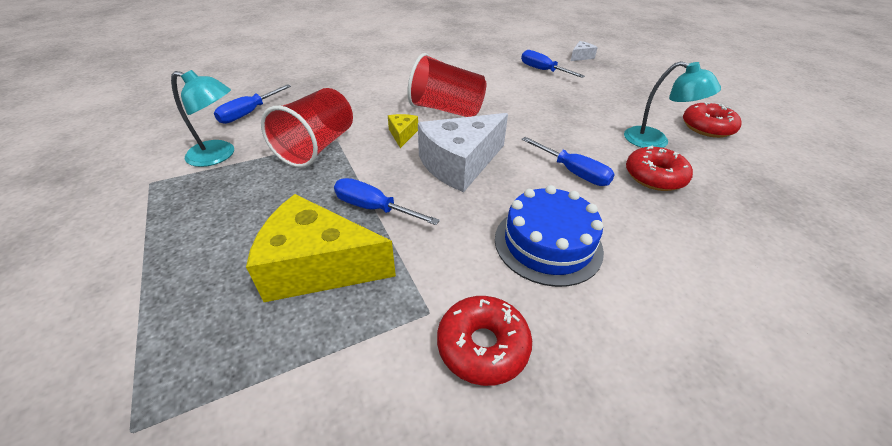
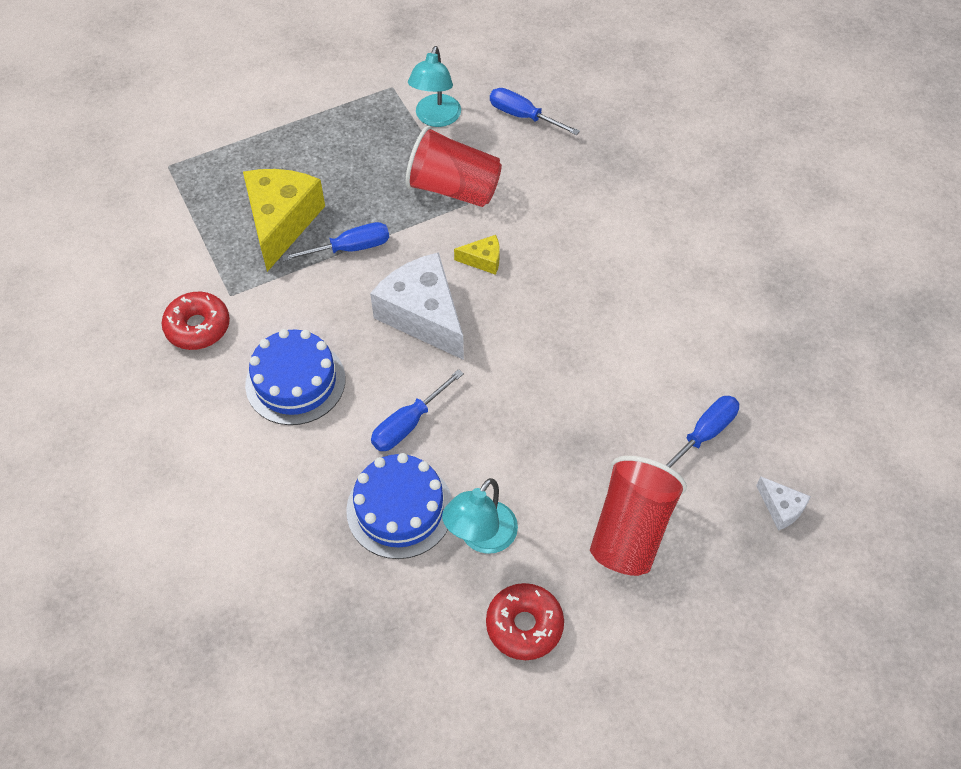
camera: 90 degrees right, 15 degrees up
blue screwdriver [334,178,440,225] -> blue screwdriver turned 45 degrees clockwise [282,222,389,262]
red cup [407,53,486,117] -> red cup moved to [590,456,687,576]
red donut [626,146,693,191] -> blue cake [346,453,452,559]

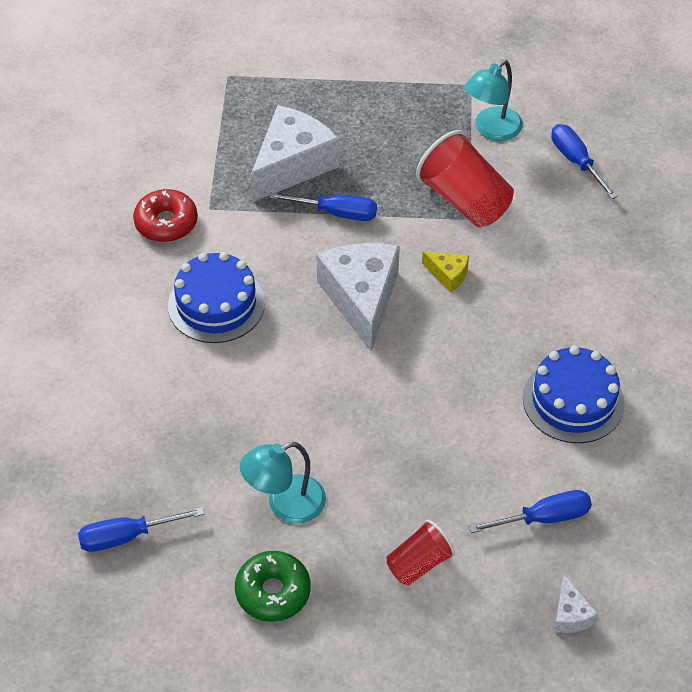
camera: 30 degrees right, 5 degrees down
yellow cheese [243,169,325,272] -> white cheese [251,105,339,202]
blue cake [346,453,452,559] -> blue cake moved to [523,345,625,443]
blue screwdriver [371,369,464,451] -> blue screwdriver moved to [78,507,204,552]
red donut [486,583,564,660] -> green donut [235,551,311,622]
red cup [590,456,687,576] -> red cup [386,520,455,585], size x0.58

